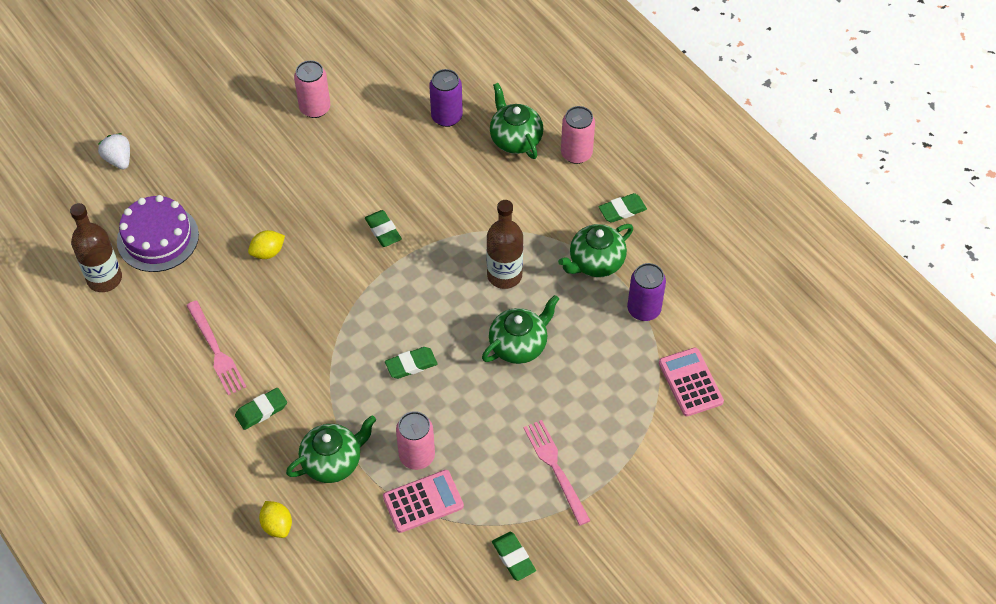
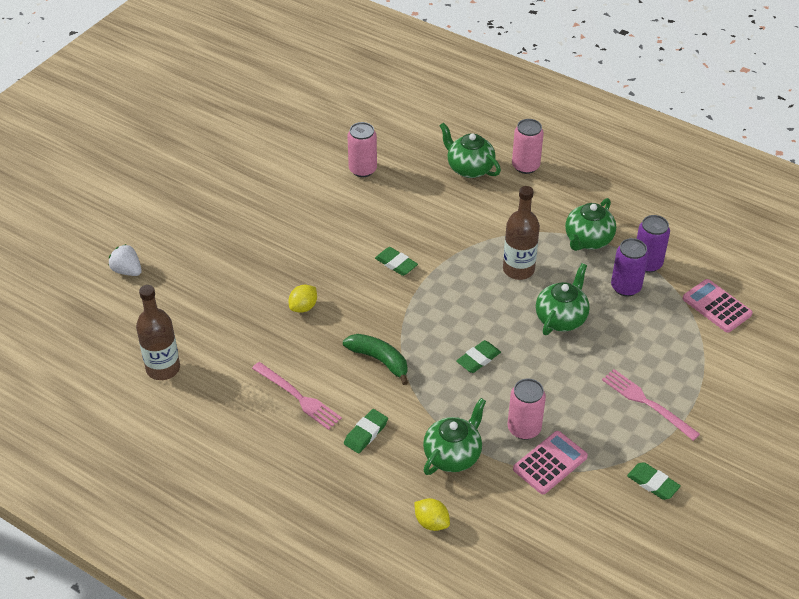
camera: 20 degrees left, 10 degrees down
purple cake [117,195,199,272] -> none
pink can [294,60,330,118] -> pink can moved to [347,122,377,177]
purple can [429,69,463,127] -> purple can moved to [611,238,648,296]
green eraser [598,193,647,223] -> none
none -> green banana [343,334,408,385]

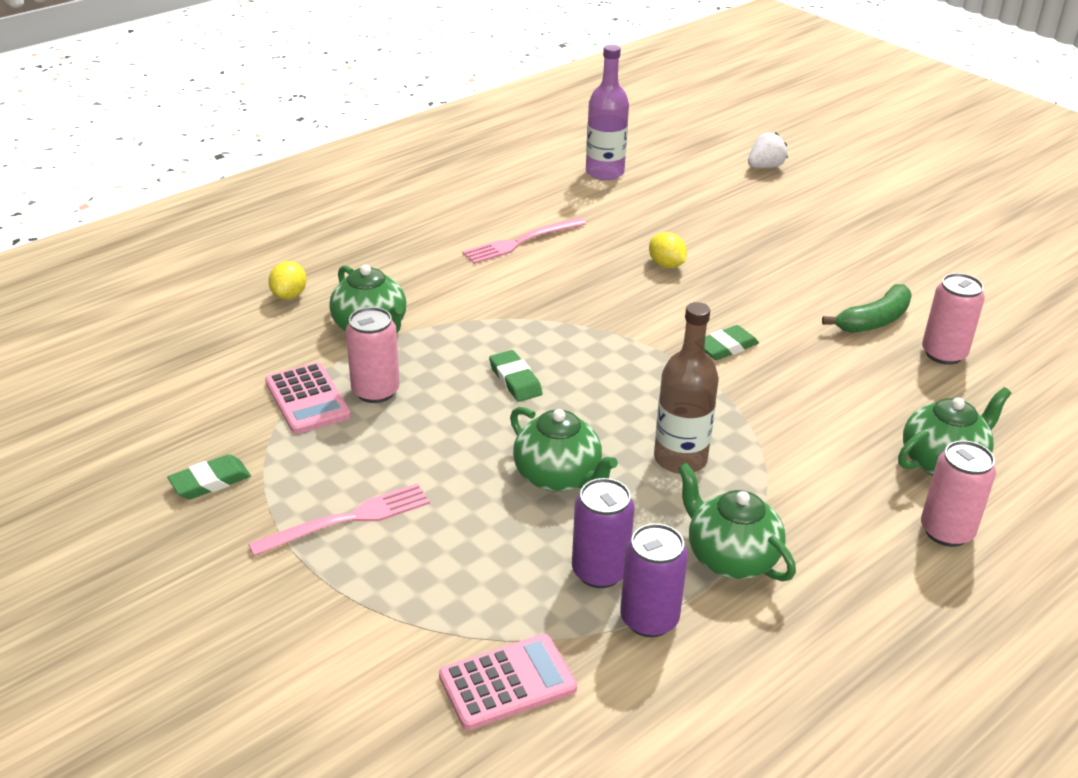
camera: 105 degrees right, 10 degrees down
brown bottle [136,285,180,380] -> purple bottle [586,44,629,180]
green banana [343,334,408,385] -> green banana moved to [822,284,912,333]
green eraser [344,409,388,453] -> none
yellow lemon [414,498,450,531] -> yellow lemon turned 45 degrees counterclockwise [268,261,306,300]

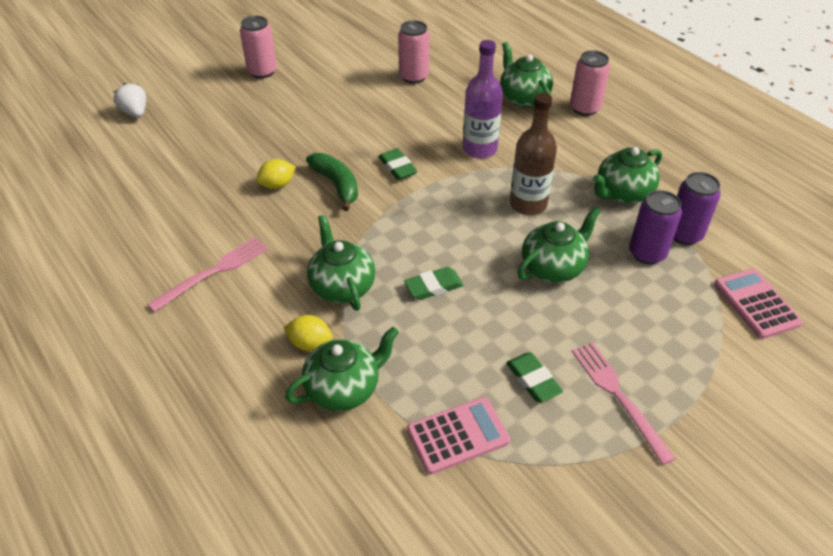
camera: 85 degrees left, 10 degrees up
green eraser [167,454,251,499] -> green eraser moved to [506,352,563,402]
yellow lemon [268,261,306,300] -> yellow lemon moved to [283,315,333,351]
pink can [346,307,400,403] -> pink can moved to [240,16,277,78]
pink fork [462,217,586,264] -> pink fork turned 105 degrees counterclockwise [147,237,268,312]
purple bottle [586,44,629,180] -> purple bottle moved to [463,40,503,159]
green banana [822,284,912,333] -> green banana moved to [306,153,358,211]
none -> green teapot [307,215,375,311]

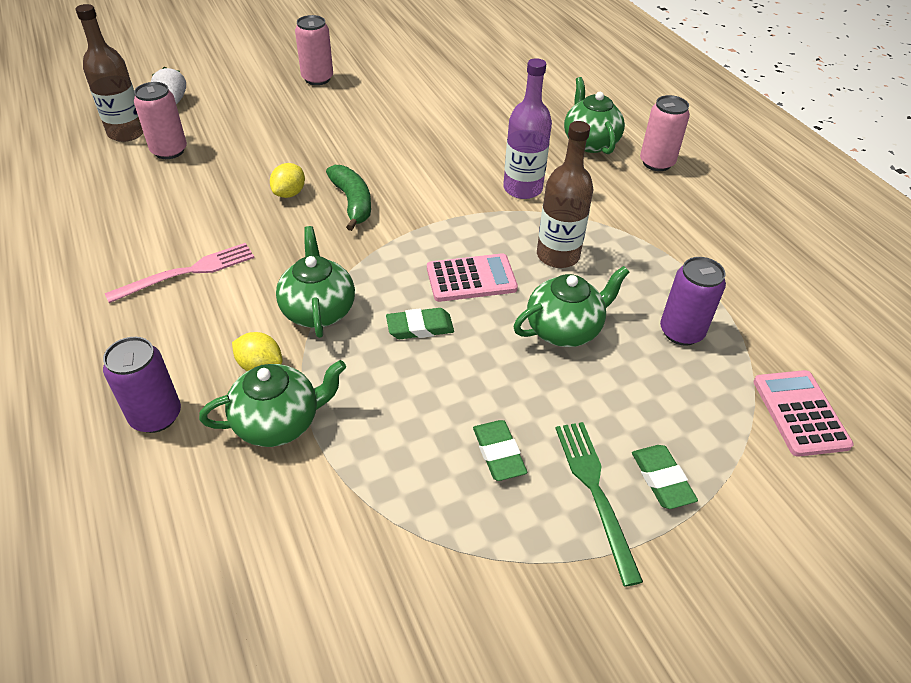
camera: 10 degrees right, 0 degrees up
yellow lemon [256,159,296,189] -> yellow lemon turned 45 degrees counterclockwise [270,163,305,198]
green eraser [378,148,418,180] -> green eraser moved to [632,445,698,509]
pink can [398,20,430,84] -> pink can moved to [134,82,187,159]
pink calculator [407,397,510,474] -> pink calculator moved to [427,253,518,302]
pink fork [572,342,676,465] -> green fork [555,422,643,587]
green teapot [593,147,662,204] -> none
purple can [673,172,721,245] -> purple can moved to [103,337,181,433]
none -> brown bottle [75,4,143,142]

